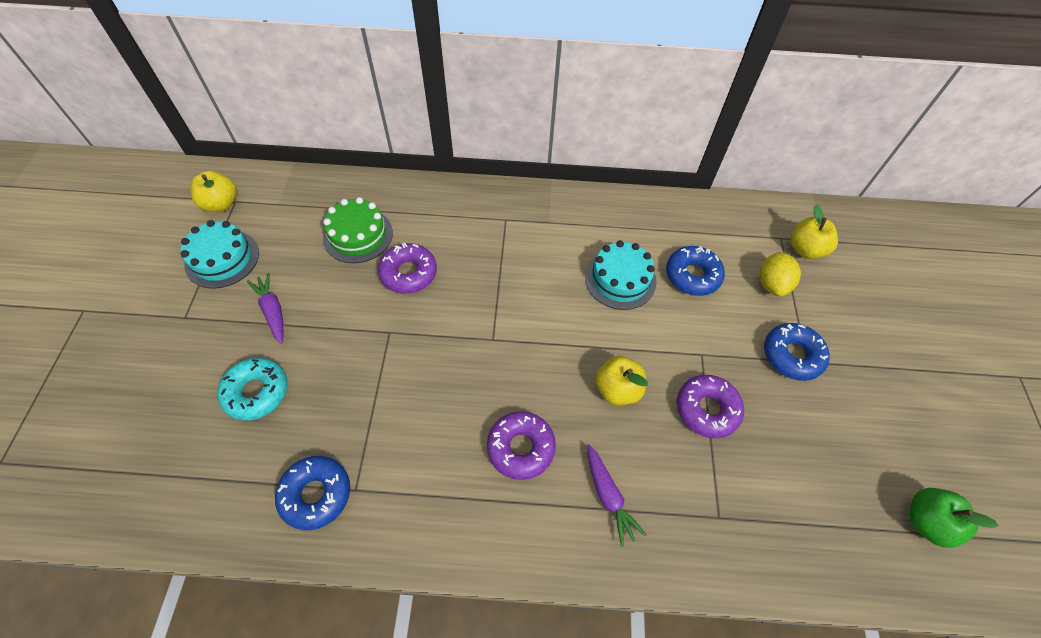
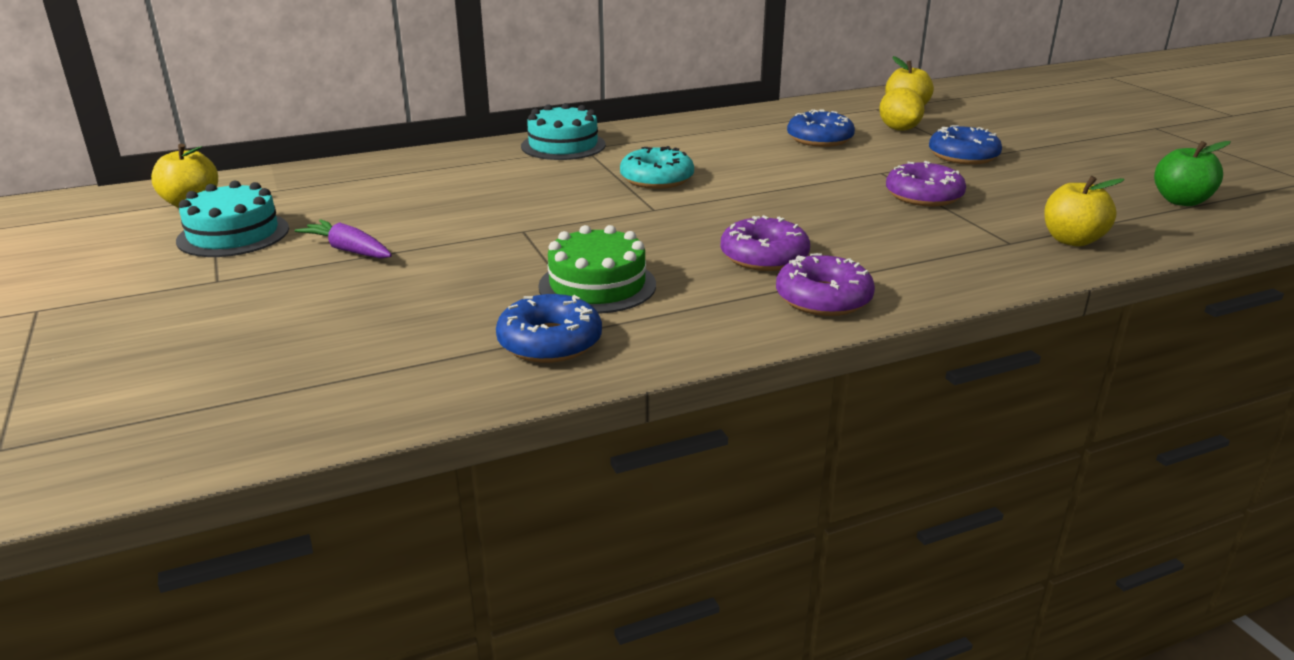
camera: 25 degrees left, 30 degrees down
turquoise donut [217,358,287,421] -> turquoise donut moved to [620,146,694,189]
green cake [323,197,393,263] -> green cake moved to [538,225,656,314]
purple donut [378,243,437,294] -> purple donut moved to [776,253,875,316]
turquoise cake [585,240,656,310] -> turquoise cake moved to [521,103,606,160]
purple carrot [587,444,646,547] -> none
yellow apple [595,356,648,405] -> yellow apple moved to [1044,176,1125,247]

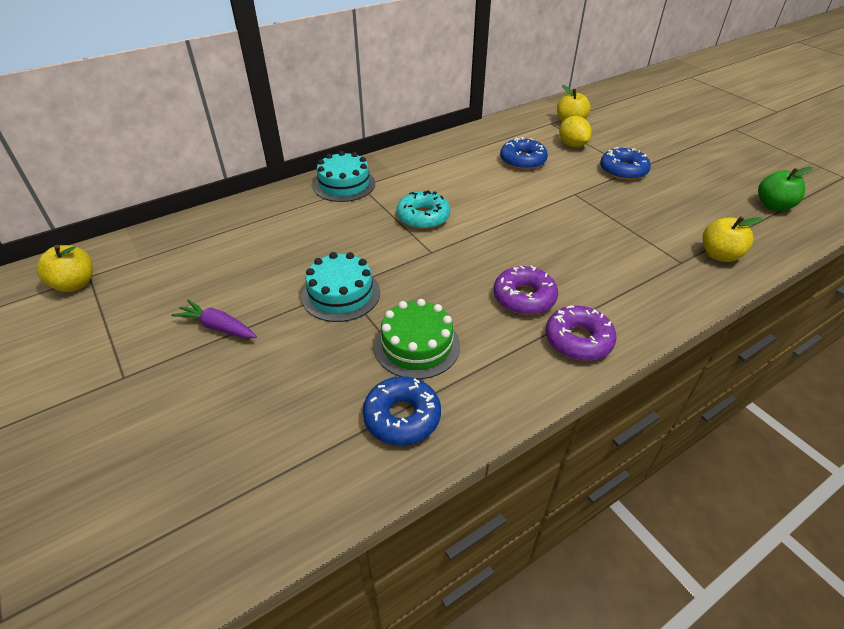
camera: 10 degrees left, 15 degrees up
turquoise cake [176,181,289,257] -> turquoise cake moved to [302,252,380,322]
purple donut [886,161,966,206] -> none

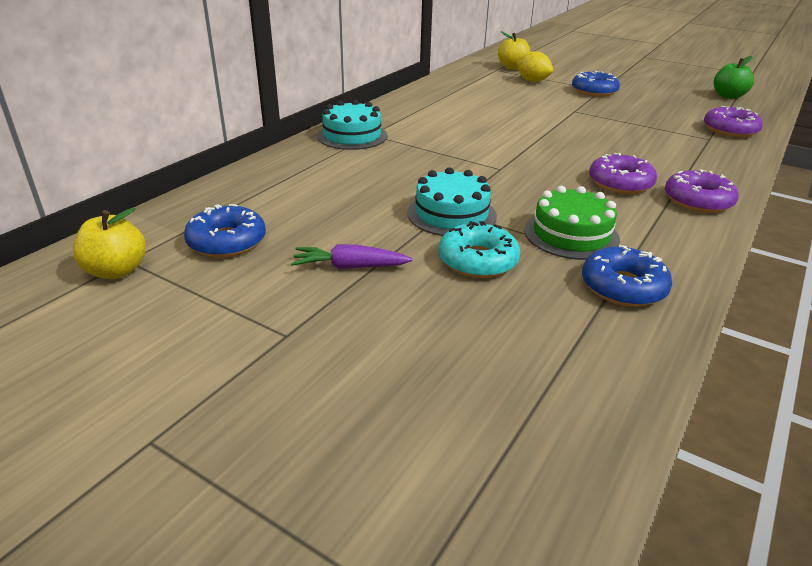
camera: 25 degrees left, 10 degrees down
turquoise donut [397,190,450,229] -> turquoise donut moved to [438,221,520,278]
blue donut [500,137,548,170] -> blue donut moved to [184,204,266,257]
yellow apple [703,216,763,262] -> purple donut [704,106,763,137]

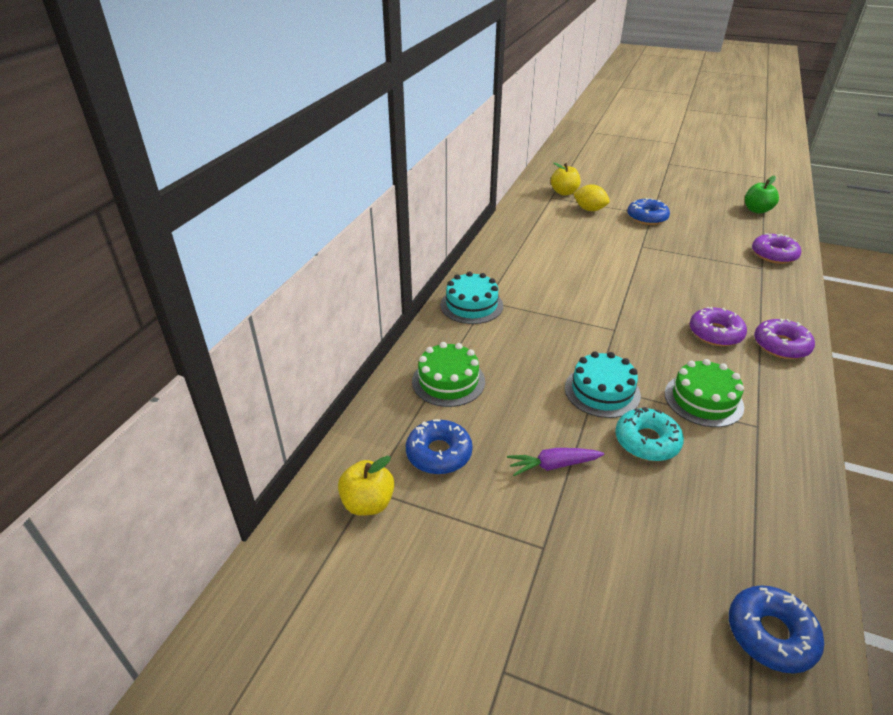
camera: 10 degrees left, 5 degrees up
blue donut [582,245,672,307] -> blue donut moved to [729,585,824,674]
none -> green cake [412,342,485,407]

